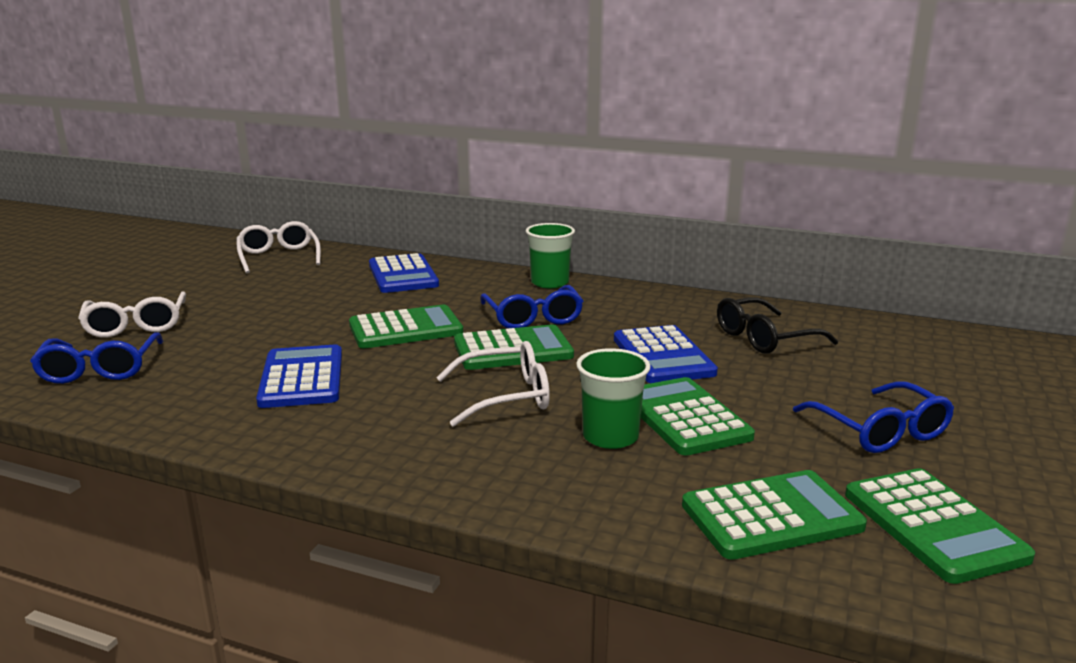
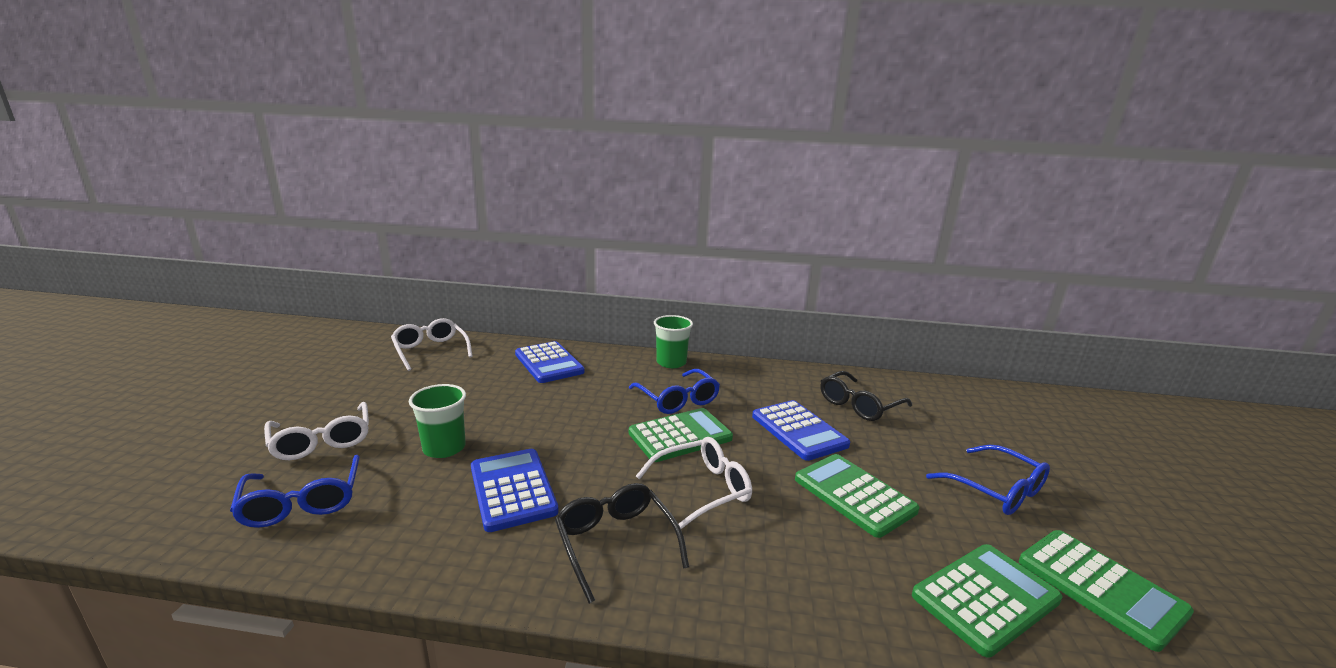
camera: 15 degrees left, 0 degrees up
green calculator [349,305,463,349] -> none
green cup [576,348,650,449] -> green cup moved to [409,384,466,458]
none -> black glasses [555,483,689,604]

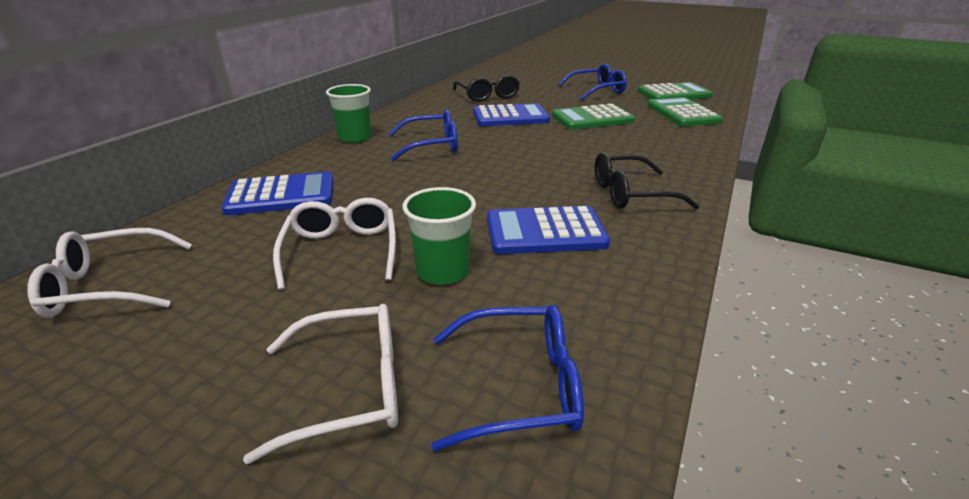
camera: 70 degrees left, 10 degrees up
green calculator [629,408,733,462] -> none
white glasses [636,437,752,529] -> white glasses moved to [273,198,396,290]

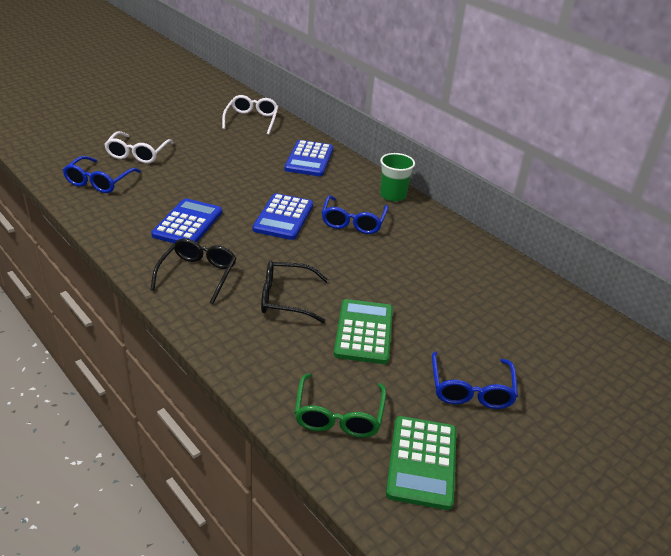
camera: 110 degrees right, 5 degrees up
white glasses [273,198,396,290] -> none
green cup [402,187,476,285] -> none
black glasses [453,75,520,102] -> black glasses moved to [261,261,329,323]
blue calculator [473,103,550,126] -> blue calculator moved to [253,193,313,240]
green calculator [647,97,723,127] -> green glasses [295,373,386,438]

